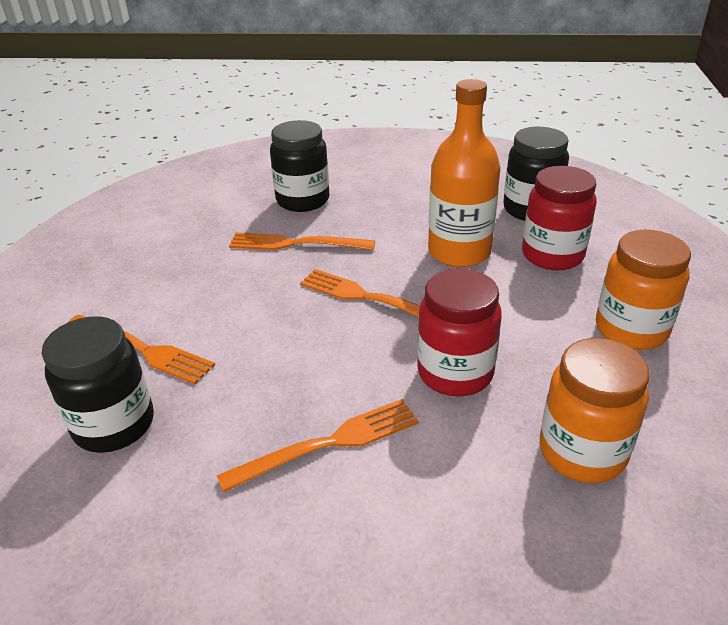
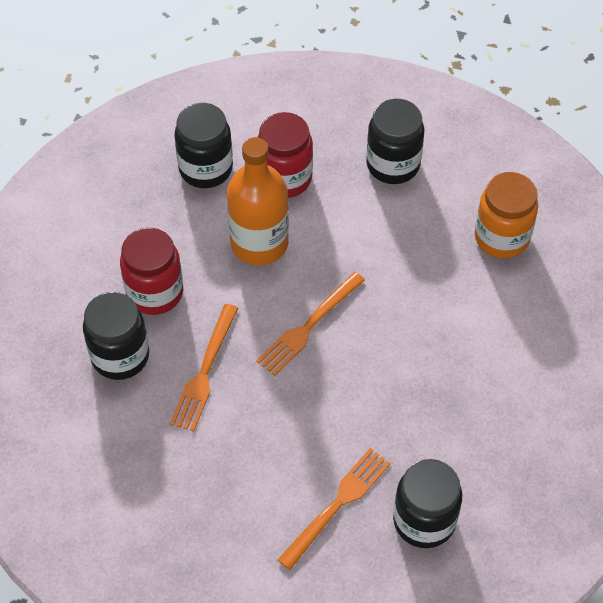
camera: 80 degrees left, 20 degrees up
orange fork [217,399,419,492] -> none
red jar [417,269,502,396] -> red jar moved to [120,228,183,315]
orange jar [596,230,691,350] -> black jar [366,99,424,184]

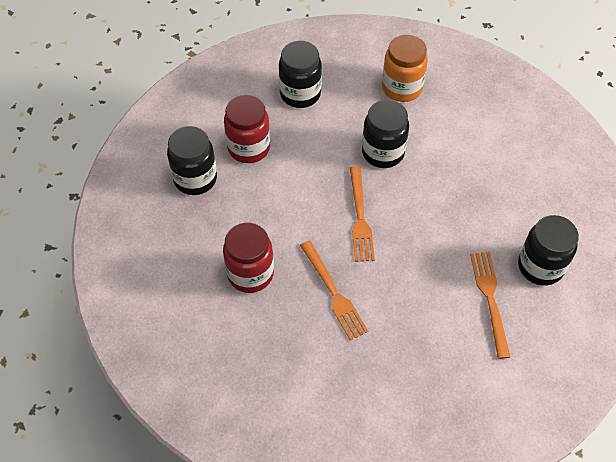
camera: 45 degrees left, 0 degrees up
black jar [83,292,149,380] -> black jar moved to [362,100,409,168]
orange bottle [227,137,289,265] -> none

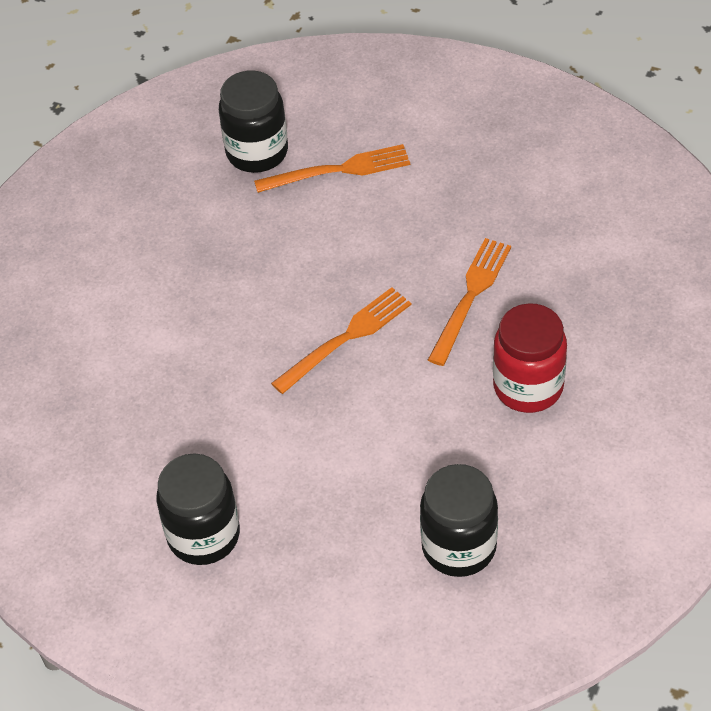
camera: 125 degrees left, 5 degrees down
red jar [224,95,270,163] -> none
black jar [362,100,409,168] -> none
orange jar [382,35,428,102] -> none
orange fork [470,252,510,359] -> orange fork turned 150 degrees counterclockwise [254,144,410,193]

